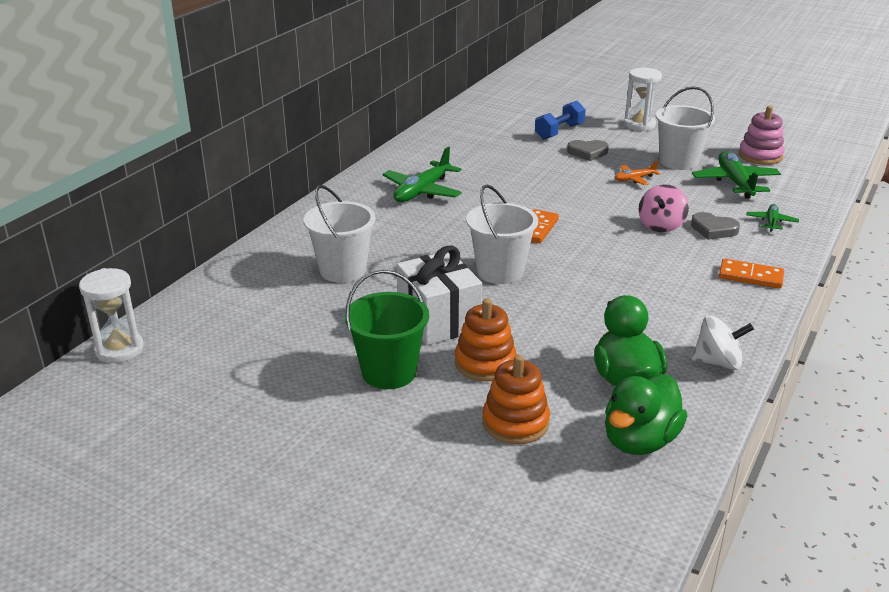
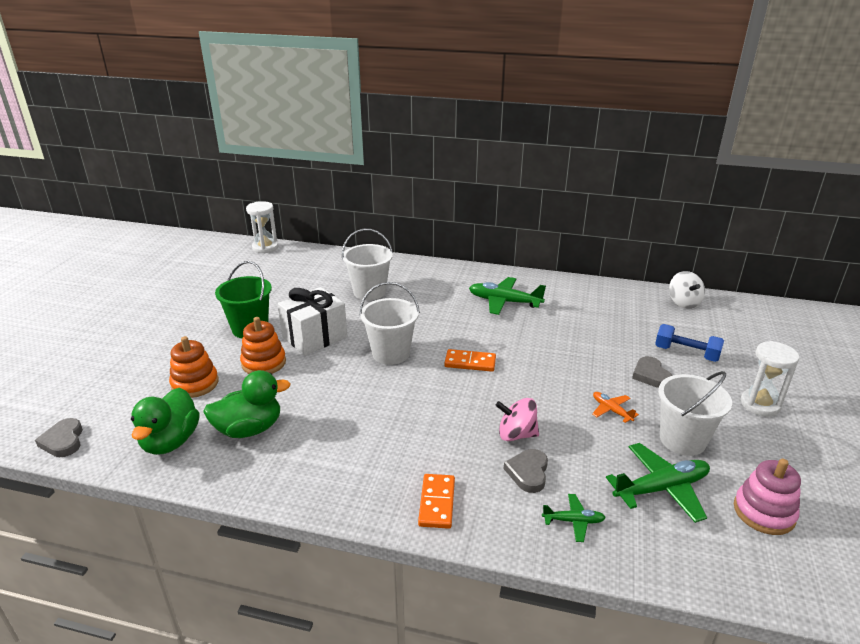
camera: 75 degrees right, 0 degrees up
green duck [605,374,687,455] -> green duck turned 105 degrees counterclockwise [131,388,200,455]
white spinning top [691,315,754,370] -> white spinning top moved to [669,271,705,309]
none -> grey heart [35,418,83,457]

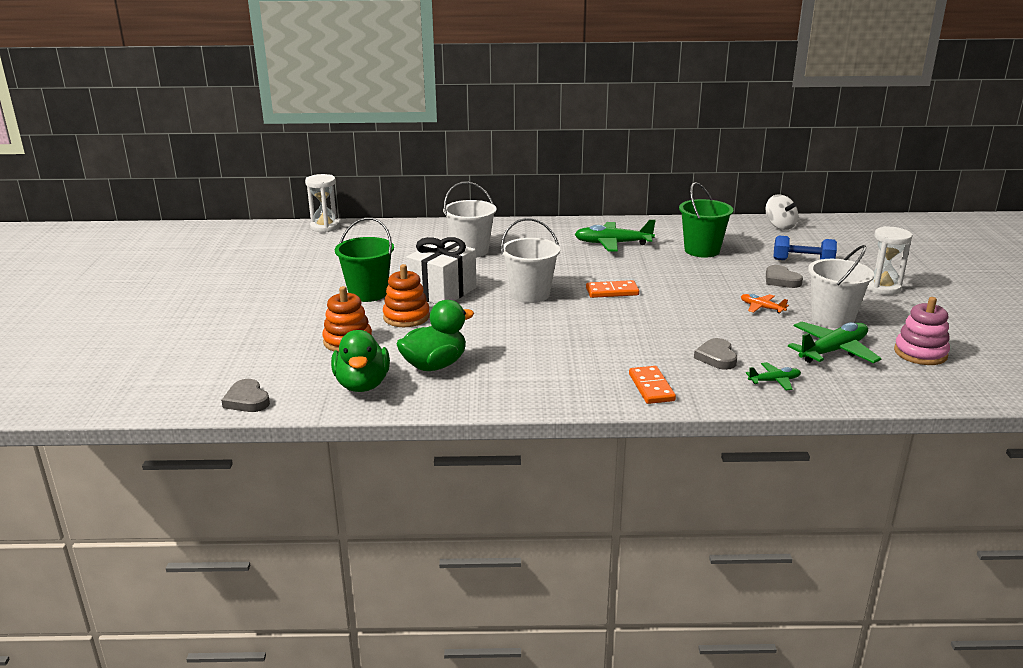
camera: 15 degrees left, 5 degrees down
pink spinning top [496,398,539,441] -> none
none -> green bucket [679,182,733,258]

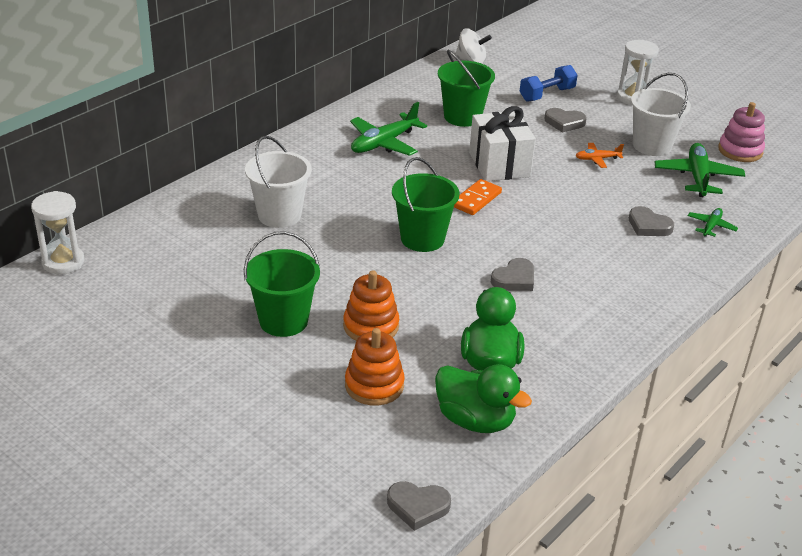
camera: 50 degrees left, 10 degrees up
white gift [406,237,477,304] -> white gift moved to [469,106,536,181]
white bucket [501,218,560,303] -> green bucket [392,157,460,252]
orange domino [629,366,676,404] -> none
none -> grey heart [491,258,534,291]

